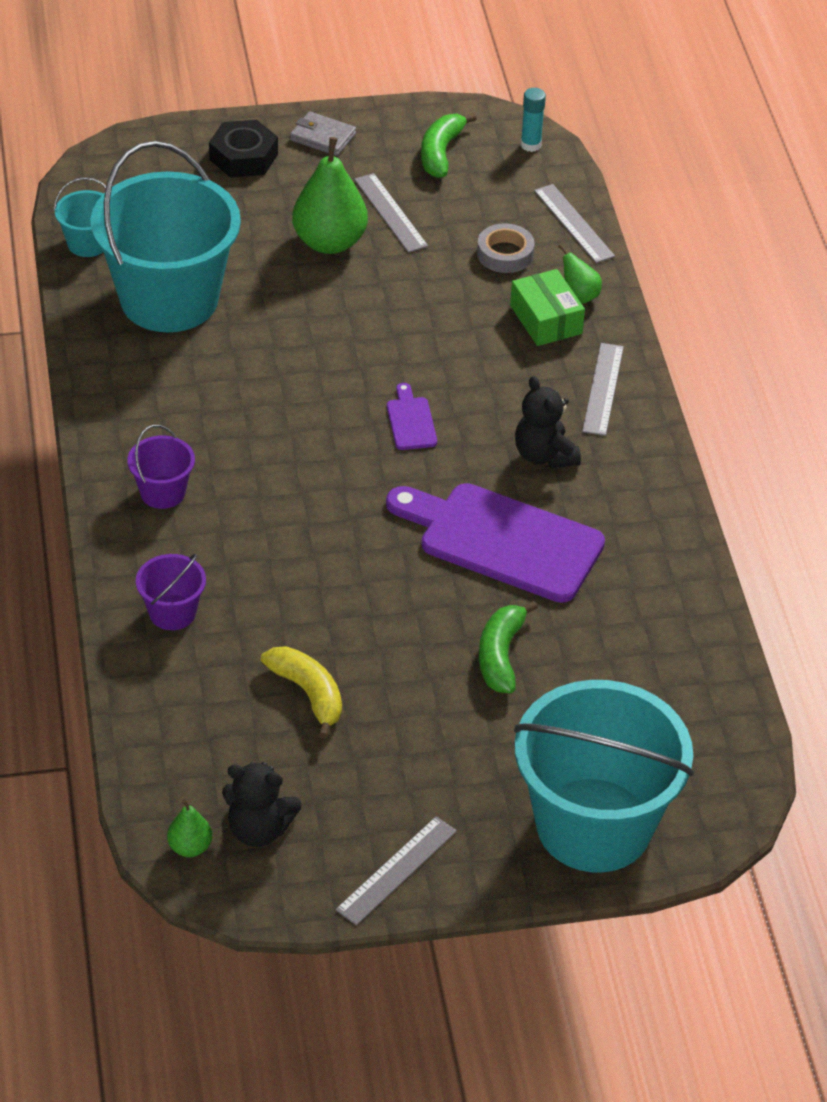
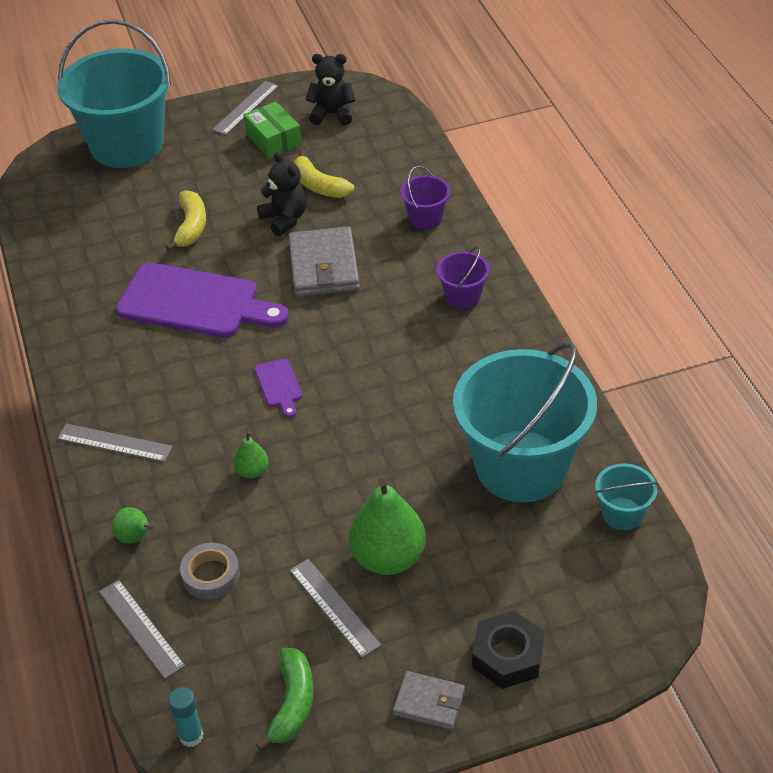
camera: 175 degrees right, 0 degrees up
green pear [167,799,212,857] -> green pear moved to [233,431,269,478]
green banana [479,601,538,693] -> yellow banana [165,190,206,251]
green box [510,269,585,346] -> green box moved to [244,102,302,158]
black teddy bear [515,376,581,468] -> black teddy bear moved to [257,152,307,236]
grey ruler [582,343,624,436] -> grey ruler turned 75 degrees counterclockwise [57,423,172,462]
none -> grey wallet [288,227,360,297]

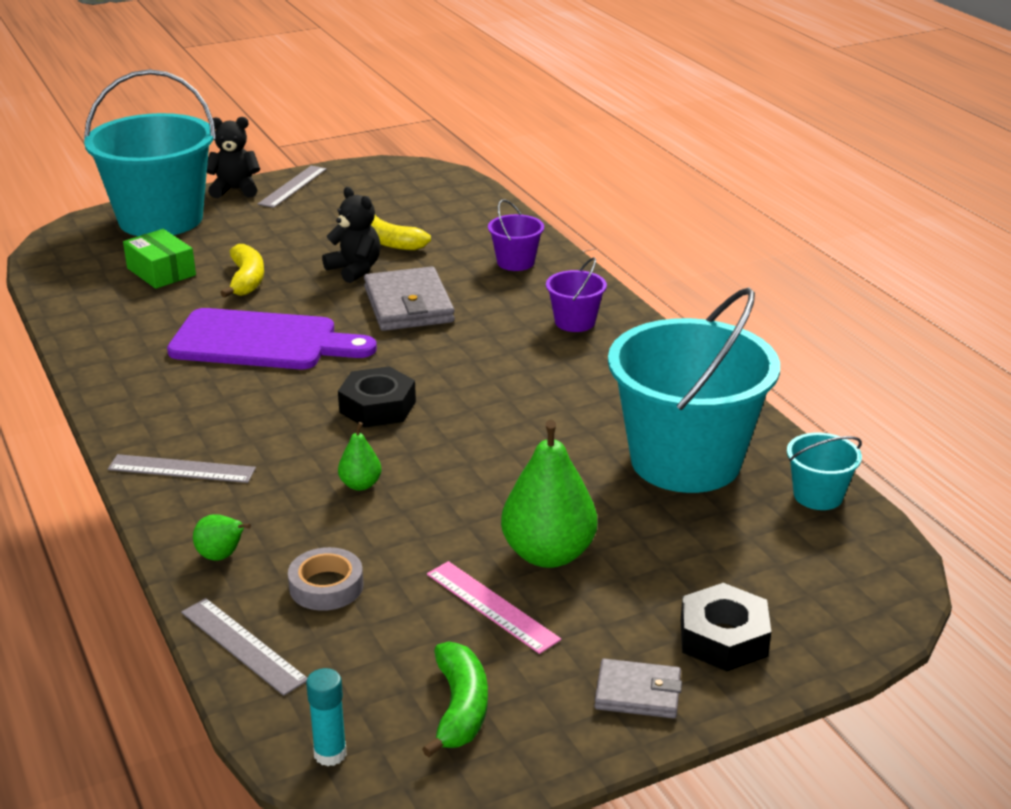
camera: 10 degrees left, 15 degrees down
green box [244,102,302,158] -> green box moved to [123,229,196,289]
purple cutting board [255,358,302,418] -> black nut [338,366,416,428]
grey ruler [290,559,381,658] -> pink ruler [427,561,561,654]
black teddy bear [306,54,355,125] -> black teddy bear moved to [207,117,260,198]

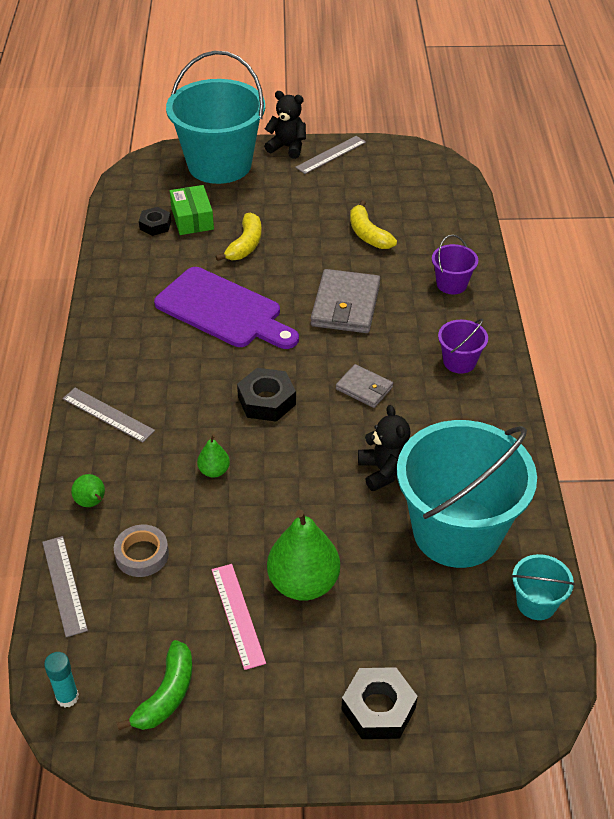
camera: 25 degrees right, 15 degrees up
black teddy bear [322,187,381,283] -> black teddy bear moved to [358,405,411,492]
grey wallet [594,659,682,719] -> grey wallet moved to [336,364,393,408]
none -> black nut [139,207,171,236]

